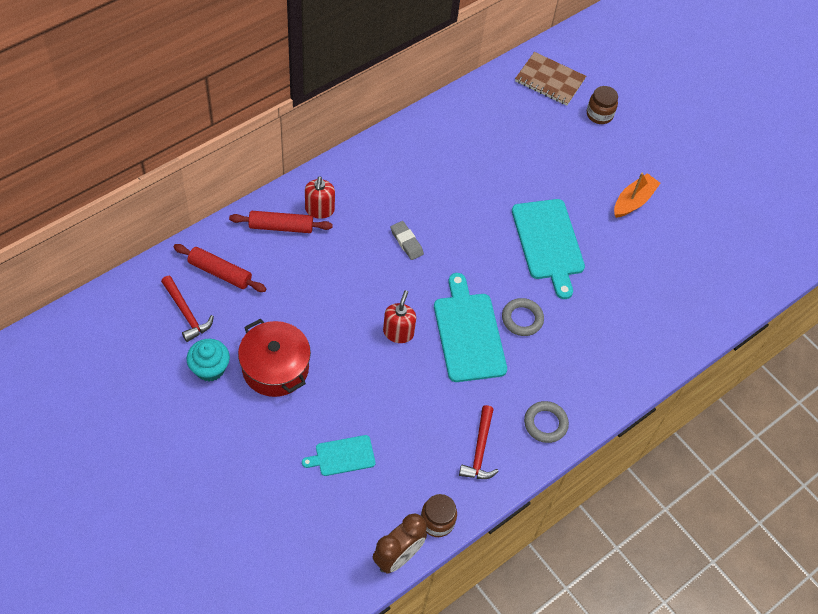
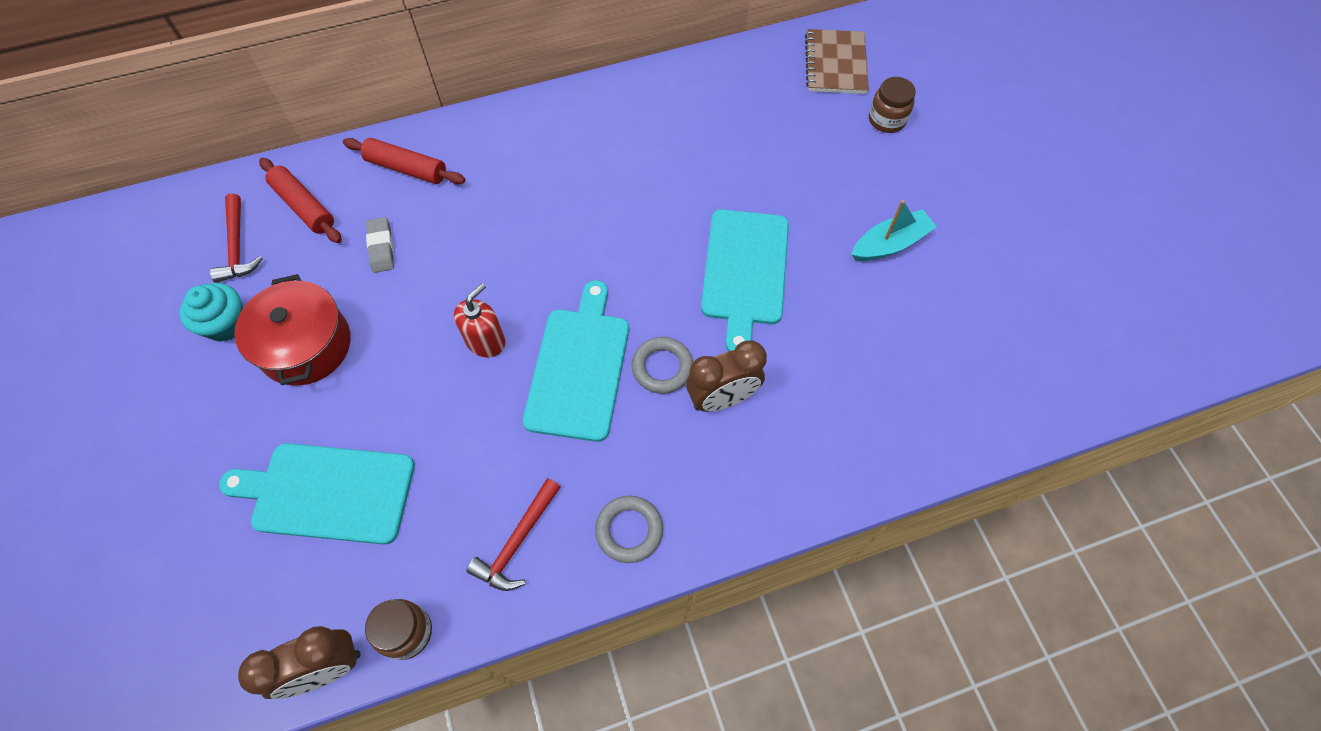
camera: 25 degrees right, 5 degrees up
turquoise cutting board [302,435,375,476] -> turquoise cutting board [219,443,415,544], size x1.82
red soap dispenser [305,176,335,219] -> none
grey eraser [391,221,424,260] -> grey eraser moved to [366,217,394,273]
brown notebook [515,52,586,106] -> brown notebook turned 45 degrees clockwise [805,29,869,94]
orange boat [614,173,661,218] -> turquoise boat [851,200,937,261]
none -> brown clock [686,340,767,412]

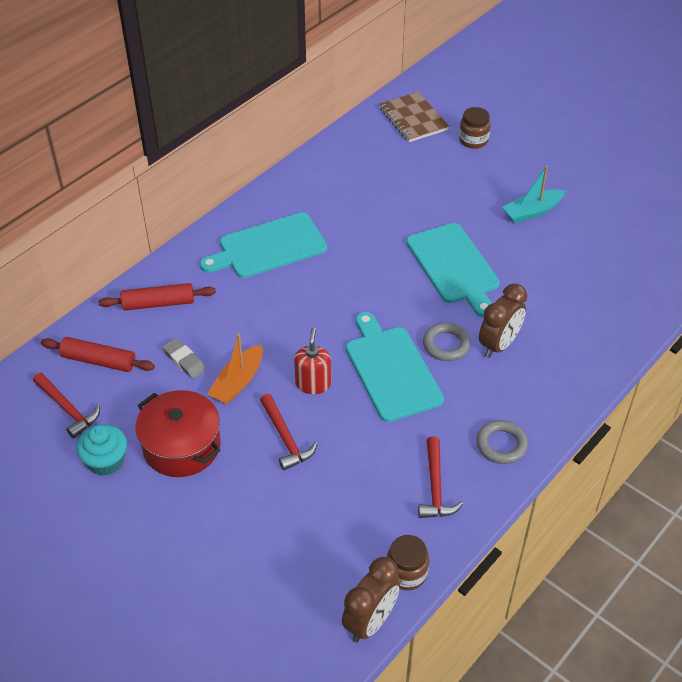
camera: 30 degrees left, 15 degrees down
turquoise cutting board [219,443,415,544] -> turquoise cutting board moved to [200,212,327,278]
turquoise boat [851,200,937,261] -> turquoise boat turned 150 degrees counterclockwise [502,166,566,223]
none -> orange boat [207,333,263,404]
none -> red hammer [260,394,318,471]

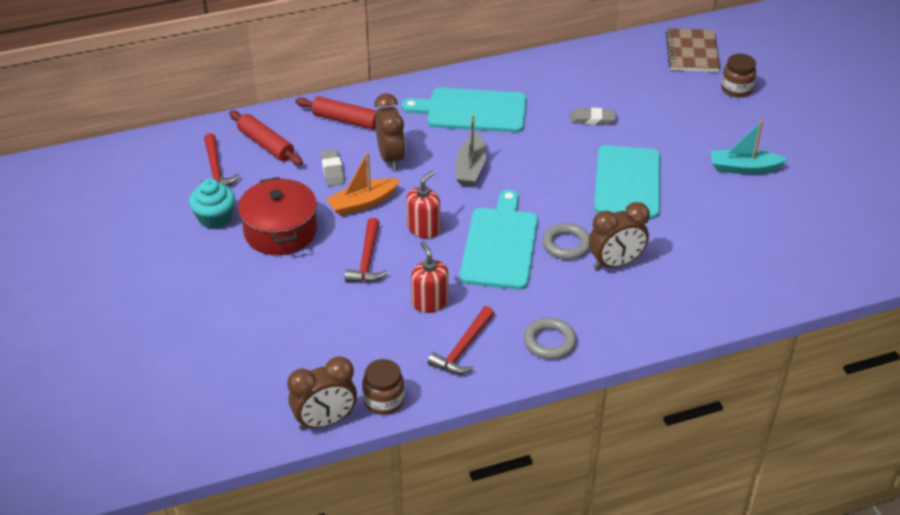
camera: 30 degrees right, 5 degrees down
none -> brown clock [374,93,405,171]
none -> red soap dispenser [411,241,448,313]
none -> grey boat [456,115,487,186]
none -> grey eraser [570,108,616,125]

